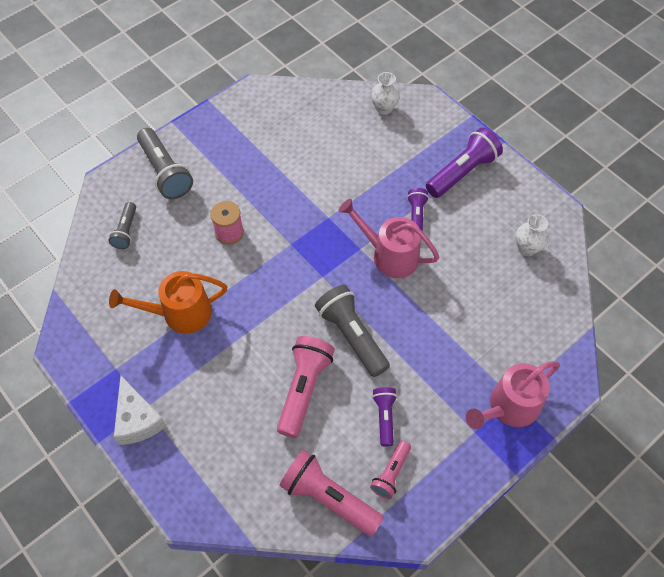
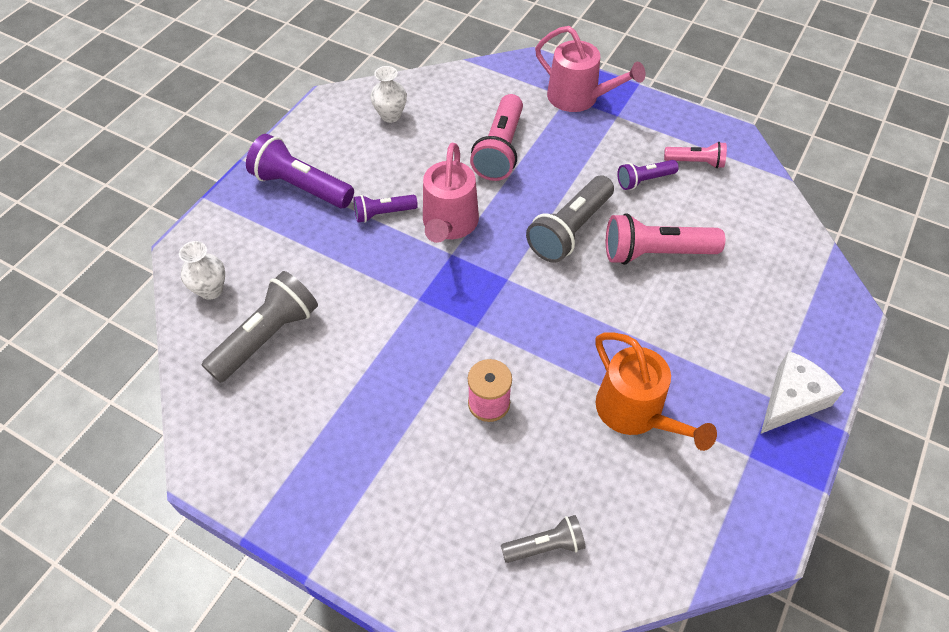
camera: 110 degrees left, 5 degrees down
grey flashlight [137,128,193,199] -> grey flashlight moved to [202,271,318,383]
pink flashlight [279,450,384,537] -> pink flashlight moved to [470,94,523,181]

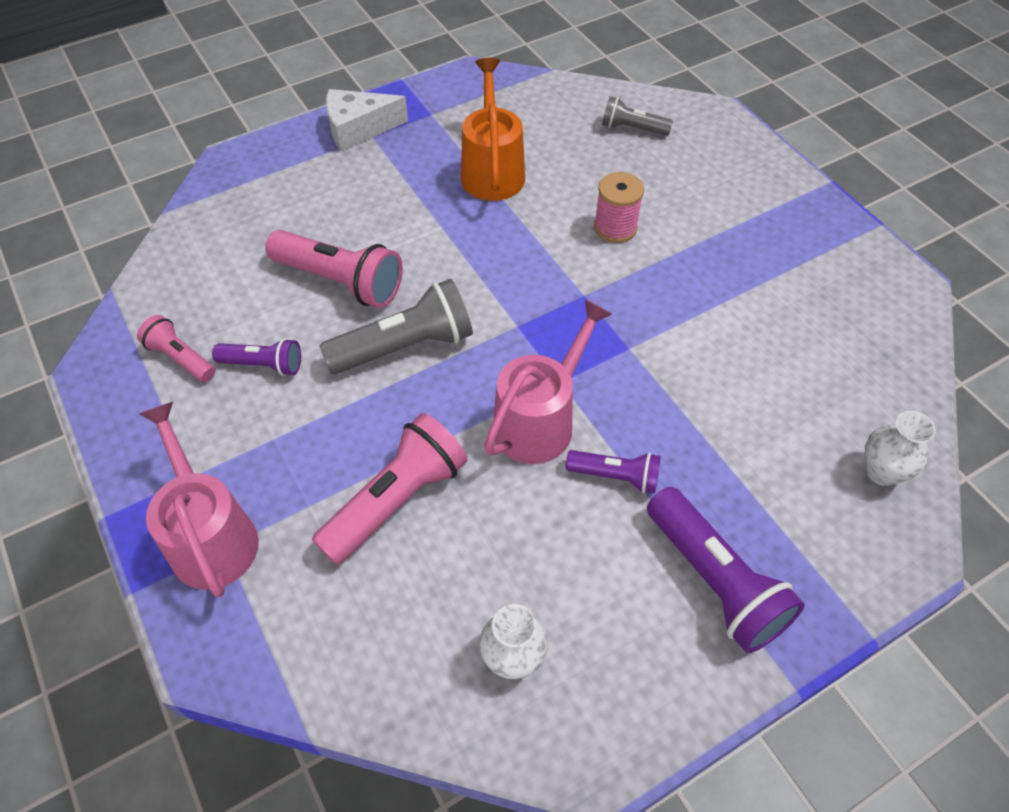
camera: 150 degrees left, 0 degrees up
grey flashlight [202,271,318,383] -> none

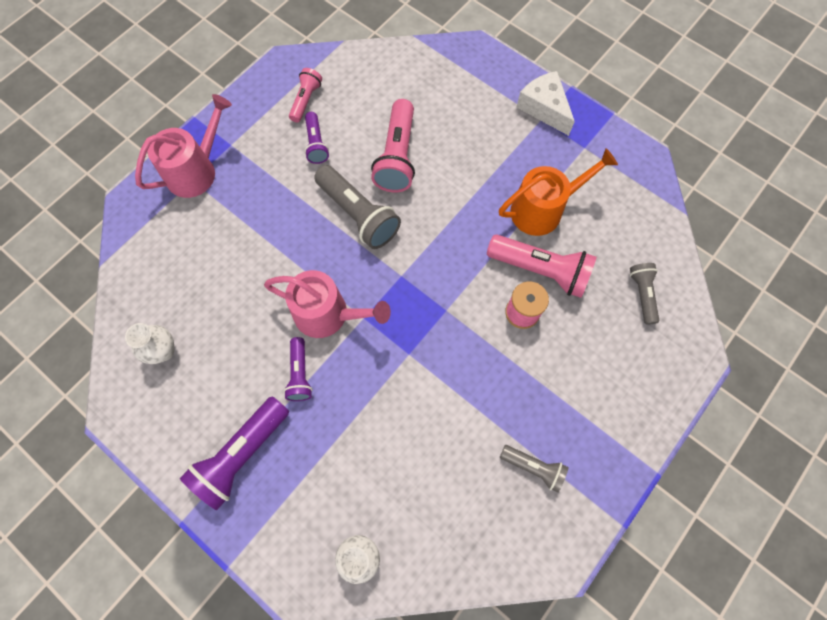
camera: 70 degrees right, 15 degrees up
pink flashlight [312,413,468,565] -> pink flashlight moved to [487,235,597,298]
none -> grey flashlight [500,445,569,492]

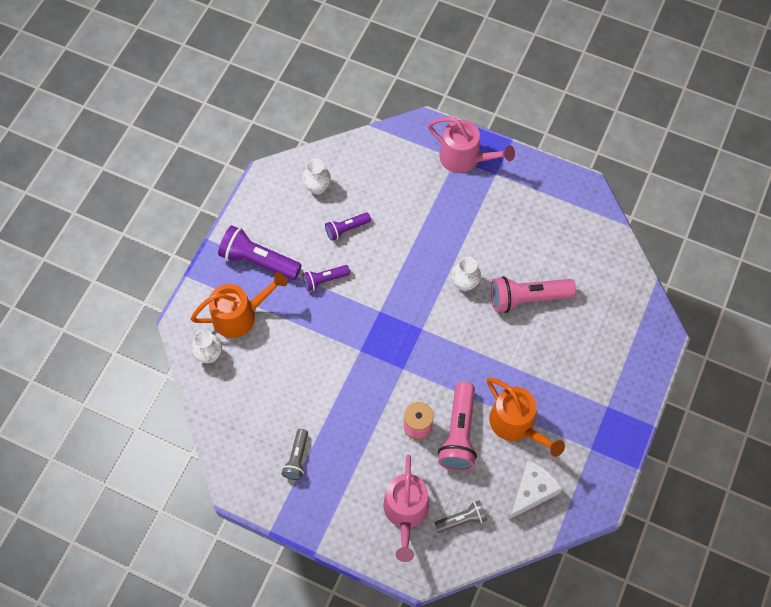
camera: 75 degrees right, 5 degrees down
pink watering can [264,270,391,338] -> pink watering can moved to [383,455,429,562]
pink flashlight [289,68,322,122] -> none
purple flashlight [305,112,329,164] -> purple flashlight moved to [325,212,371,241]
grey flashlight [314,165,401,249] -> white vase [451,257,481,291]
white cheese [516,71,575,136] -> white cheese moved to [509,460,563,519]
none -> orange watering can [190,272,287,338]

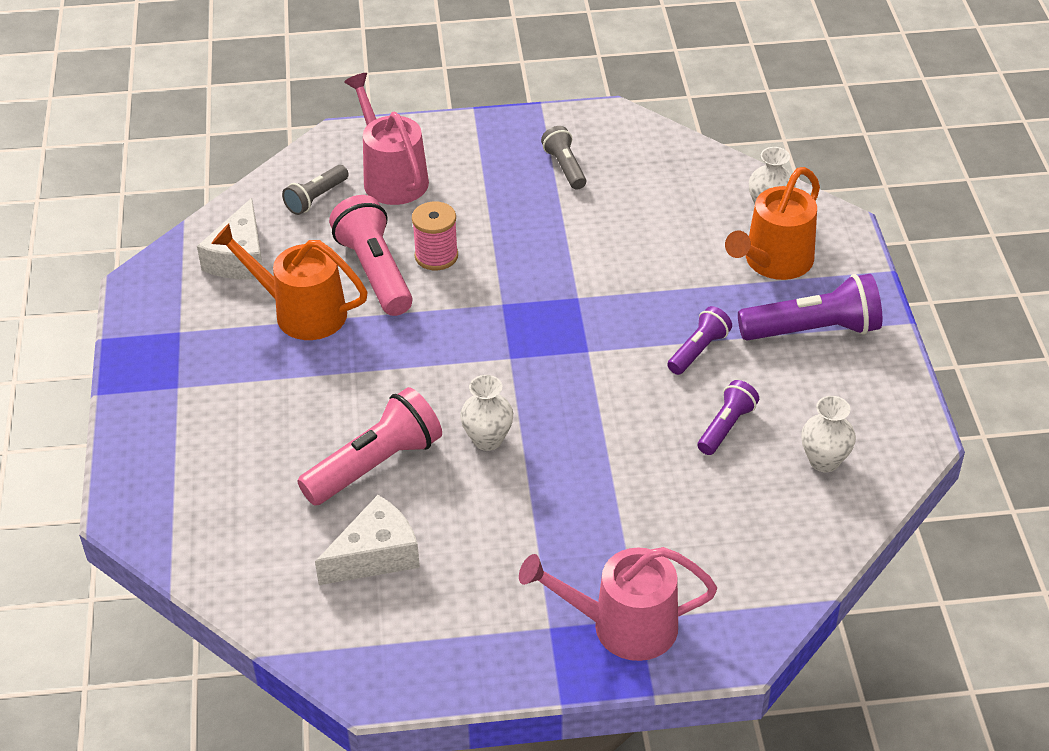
camera: 150 degrees right, 20 degrees down
none -> white cheese [315,495,420,585]

